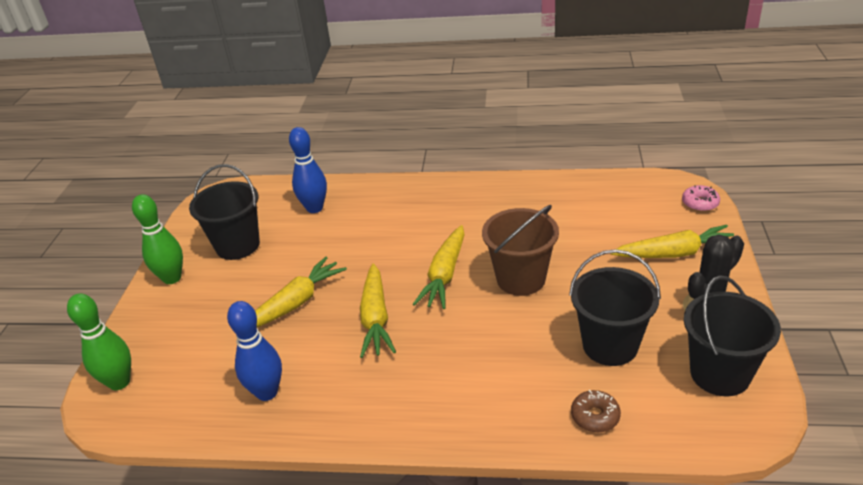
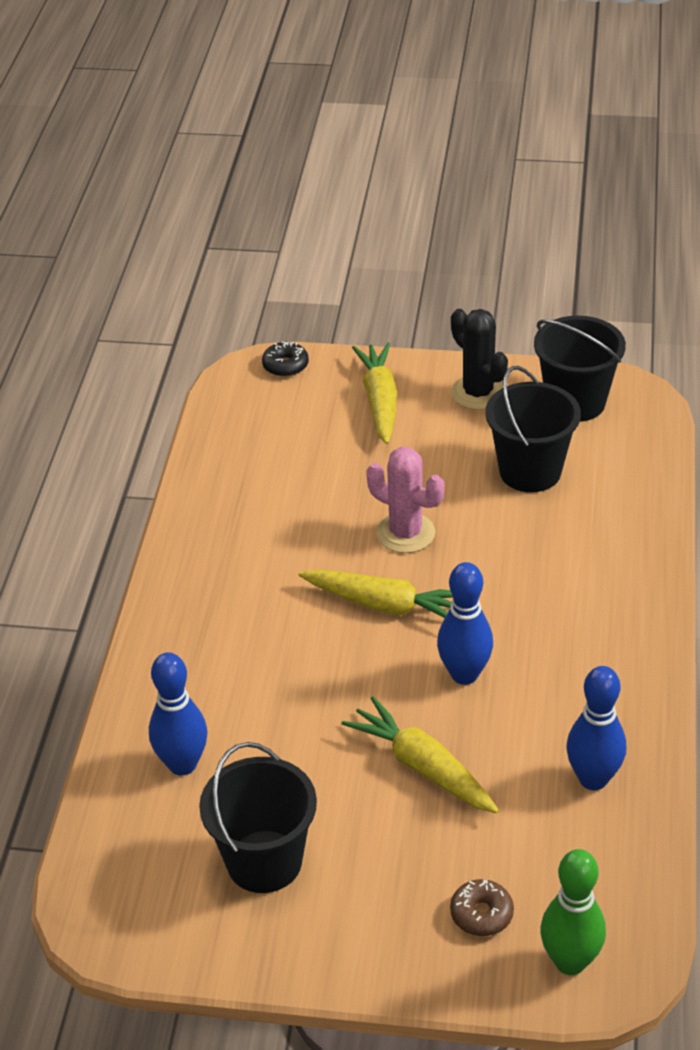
camera: 90 degrees left, 5 degrees up
green bowling pin [132,194,183,284] -> none
yellow carrot [360,263,396,358] -> blue bowling pin [437,562,493,685]
brown bucket [482,205,559,296] -> pink cactus [366,447,445,553]
brown donut [571,390,621,432] -> brown donut moved to [450,879,514,936]
pink donut [682,185,720,212] -> black donut [262,342,309,377]

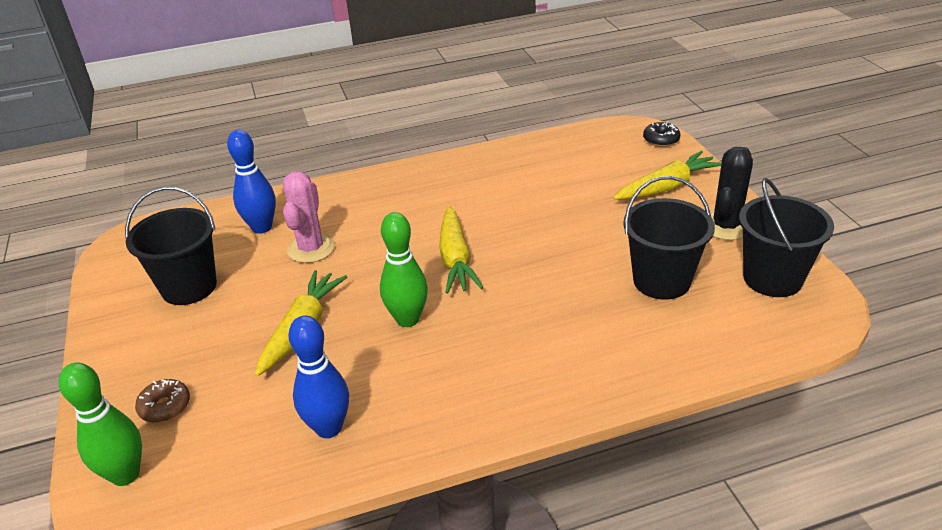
camera: 65 degrees right, 5 degrees down
pink cactus [366,447,445,553] -> pink cactus moved to [283,171,335,263]
blue bowling pin [437,562,493,685] -> green bowling pin [380,212,428,327]

